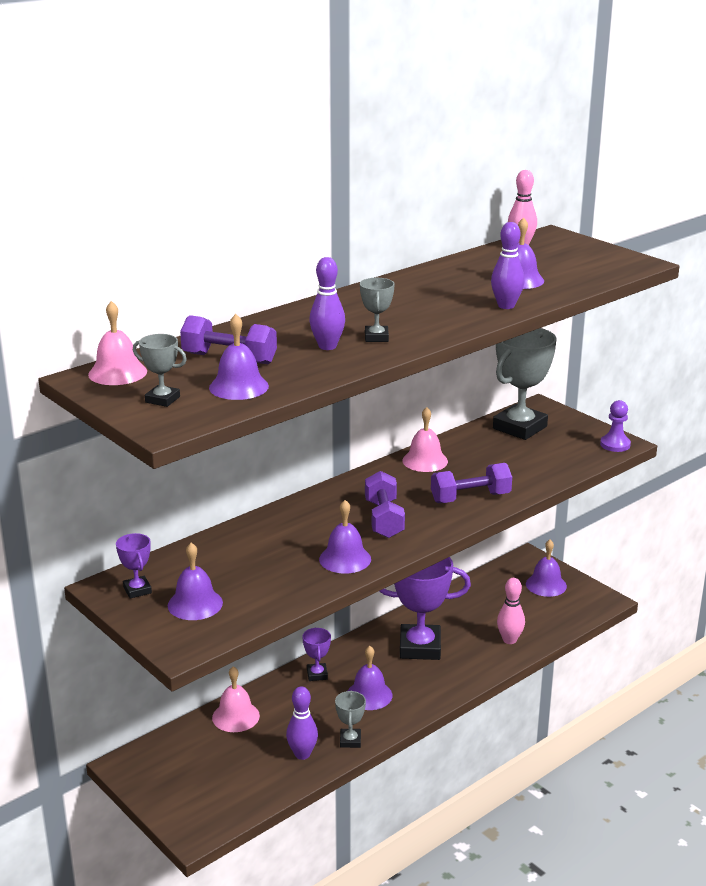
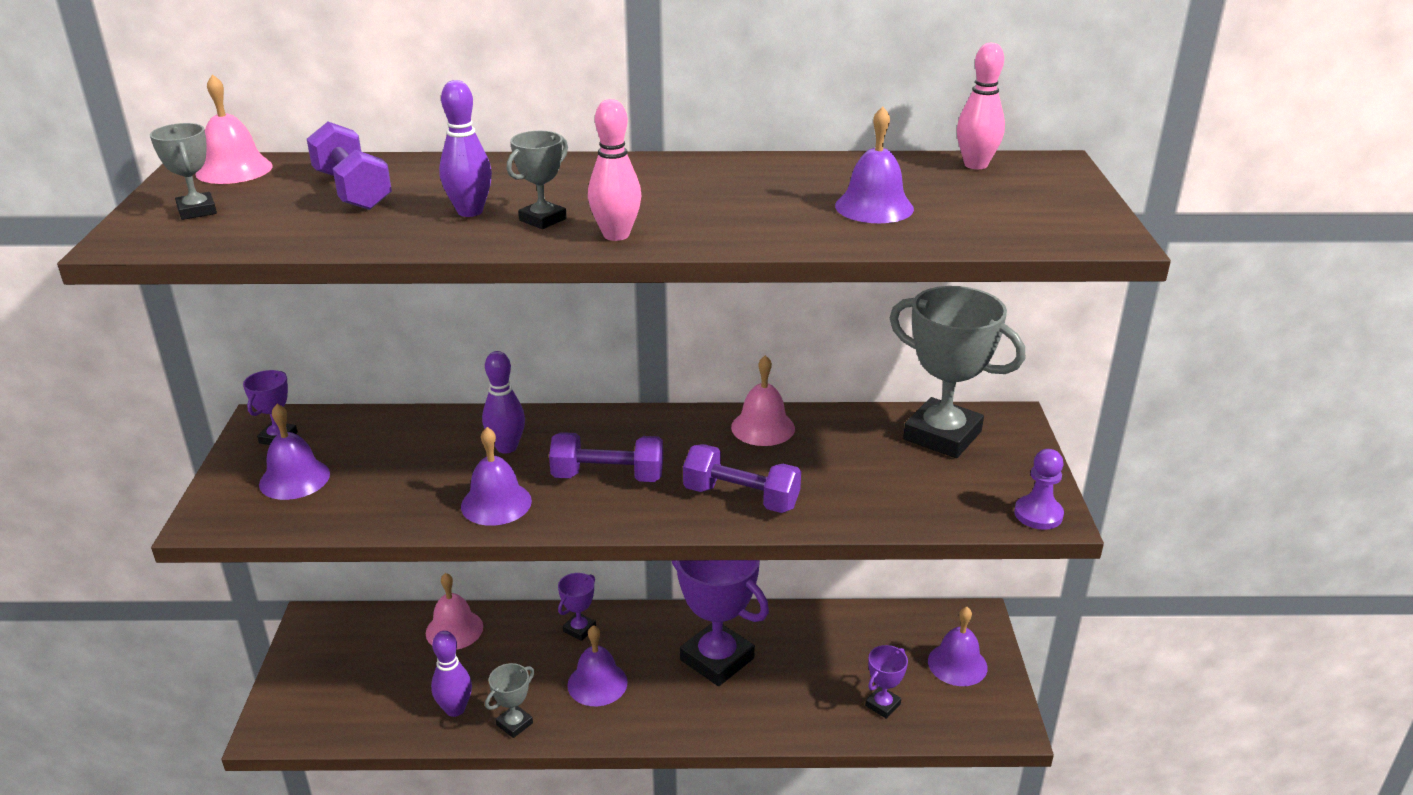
camera: 40 degrees right, 5 degrees up
purple bell [209,314,269,400] -> none
purple dumbbell [365,471,405,538] -> purple dumbbell turned 60 degrees clockwise [549,432,663,482]
purple bowling pin [491,222,525,309] -> purple bowling pin moved to [482,351,525,453]
grey trophy [493,328,556,440] -> grey trophy turned 45 degrees clockwise [890,286,1025,458]
pink bowling pin [497,578,525,644] -> pink bowling pin moved to [588,99,642,241]
none -> purple trophy [865,645,908,719]

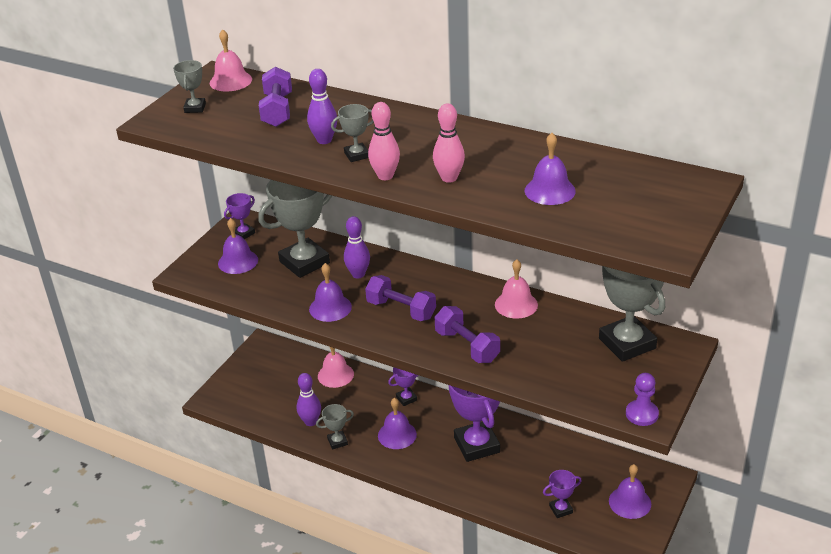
camera: 30 degrees right, 5 degrees up
pink bowling pin [957,43,1005,169] -> pink bowling pin moved to [433,104,465,183]
none -> grey trophy [258,180,332,278]

